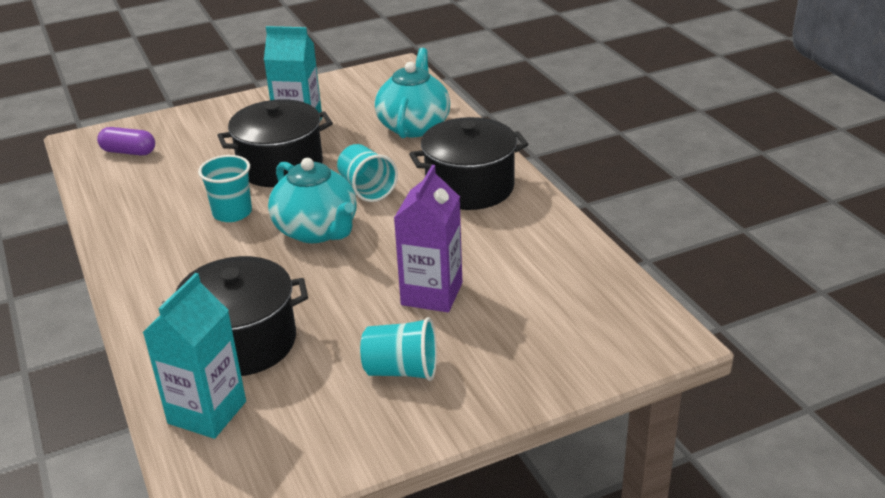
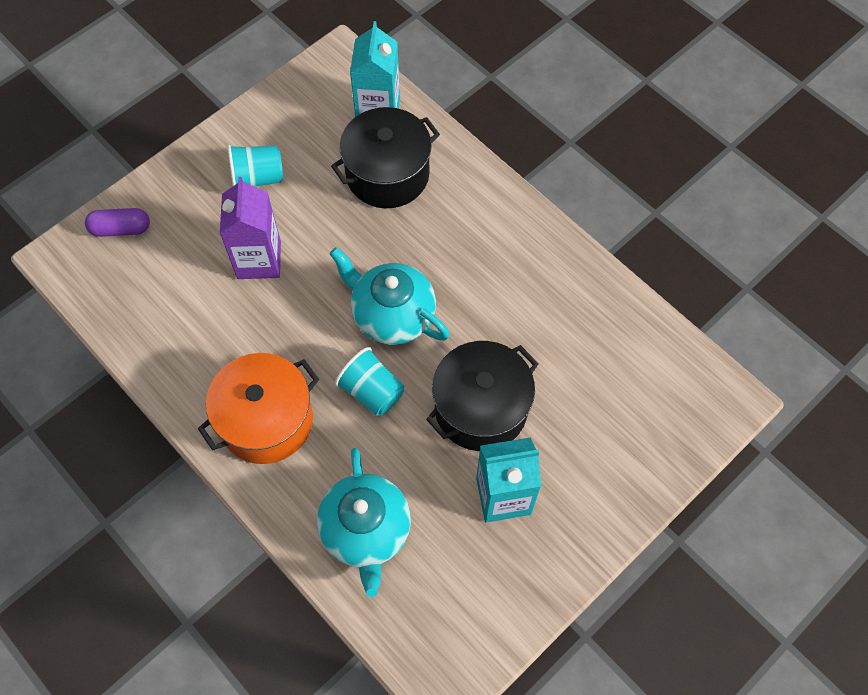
camera: 160 degrees right, 30 degrees up
purple capsule [97,127,155,155] -> purple capsule moved to [85,208,150,237]
turquoise cup [198,155,252,222] -> none
black pot [409,117,528,210] -> orange pot [198,353,319,464]

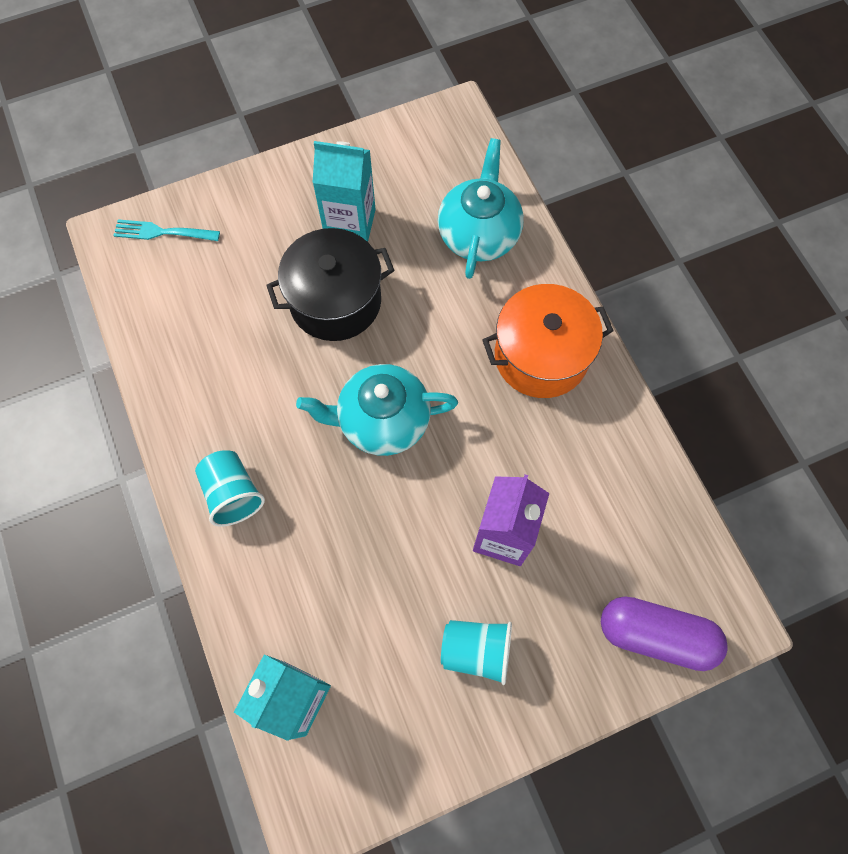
camera: 160 degrees left, 5 degrees up
purple capsule [85,208,150,237] -> purple capsule [601,596,728,671], size x1.56
turquoise teapot [330,247,450,345] -> turquoise teapot turned 120 degrees clockwise [296,364,458,456]
black pot [331,107,440,208] -> none
turquoise cup [335,347,404,416] -> turquoise cup moved to [195,450,265,527]
none -> turquoise fork [113,219,220,241]

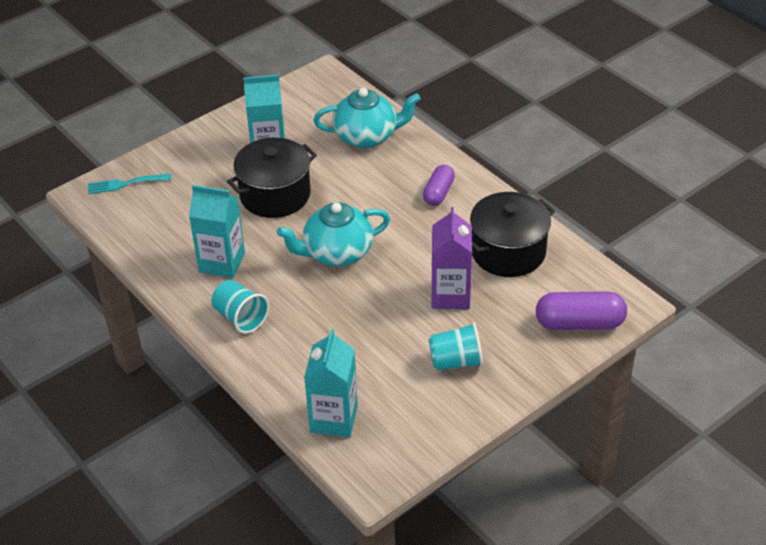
camera: 15 degrees left, 25 degrees down
turquoise teapot [438,138,524,279] -> turquoise teapot turned 90 degrees clockwise [314,88,421,148]
orange pot [482,284,614,398] -> purple capsule [423,165,455,206]
none -> turquoise carton [189,185,245,278]
none -> black pot [470,192,555,277]

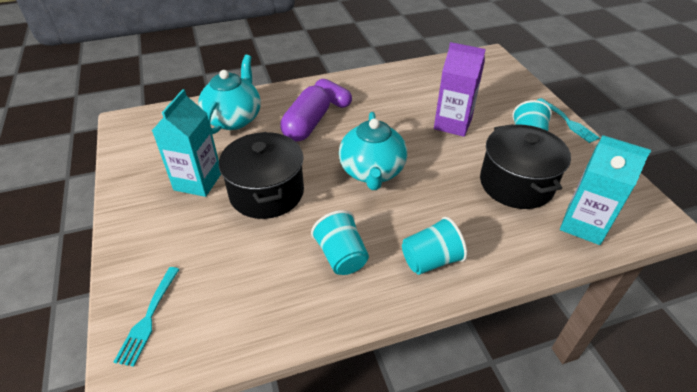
camera: 70 degrees left, 0 degrees up
turquoise carton [189,185,245,278] -> turquoise cup [311,210,369,275]
black pot [470,192,555,277] -> black pot moved to [480,124,571,209]
purple capsule [536,291,627,330] -> purple capsule moved to [280,86,330,142]
none -> turquoise fork [537,98,600,143]

